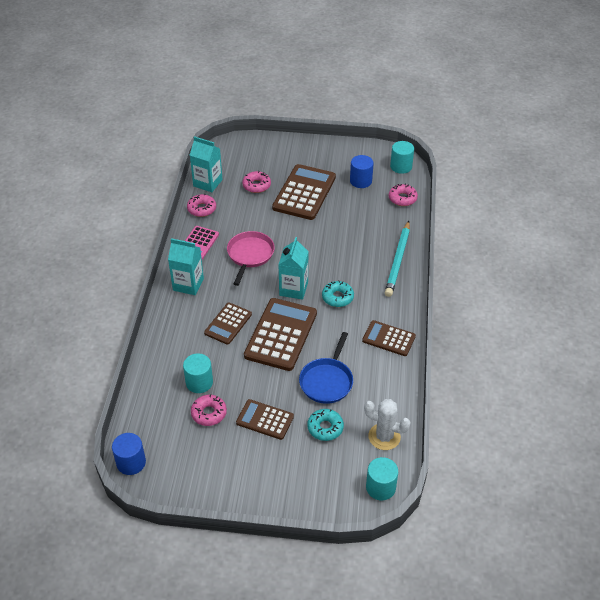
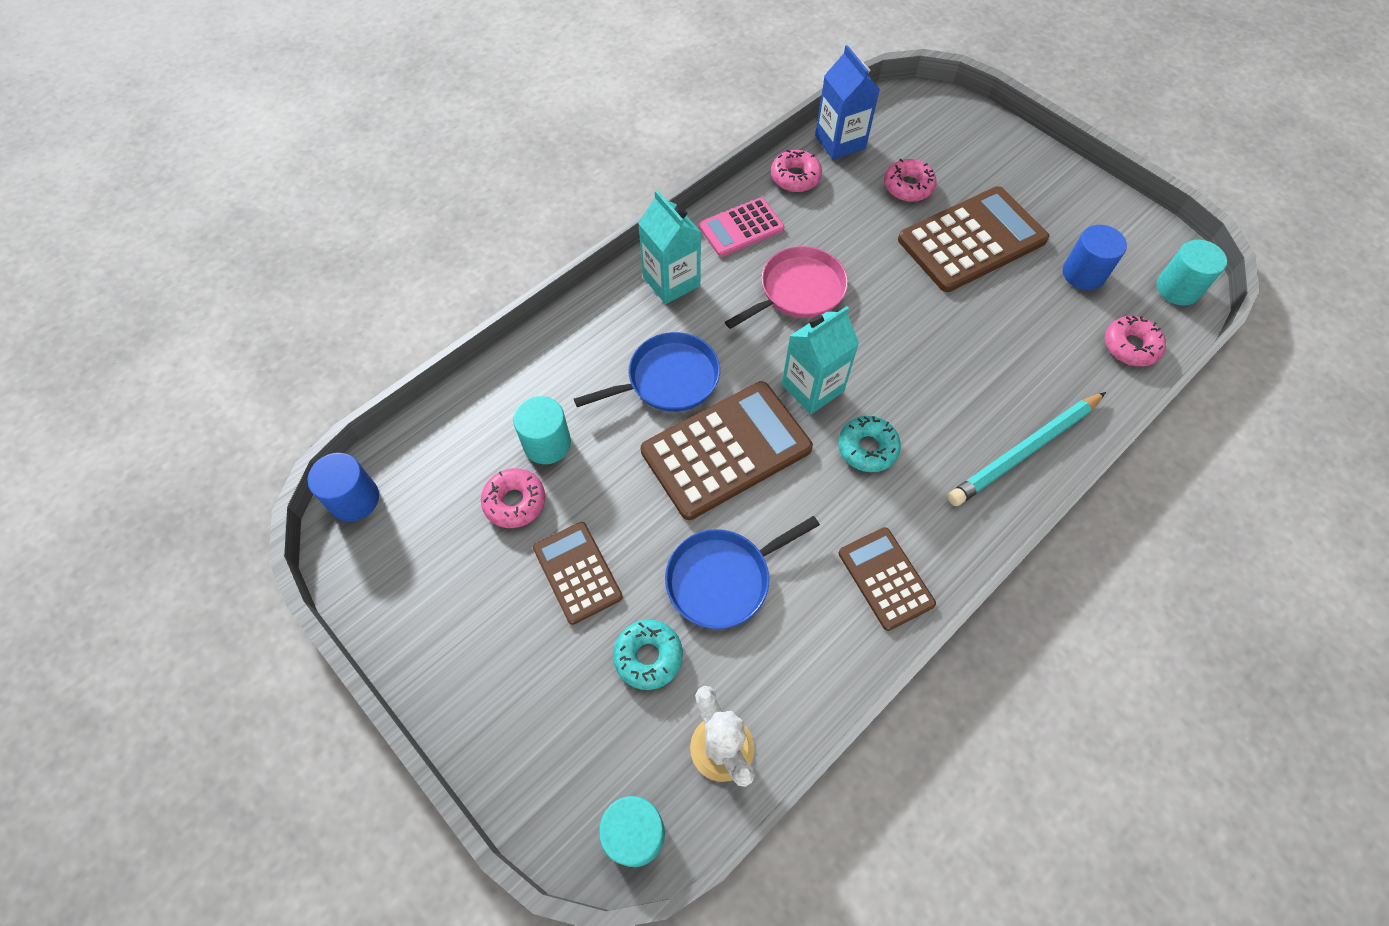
camera: 40 degrees right, 15 degrees up
turquoise carton [190,136,223,192] -> blue carton [815,45,880,160]
brown calculator [204,303,252,345] -> blue pan [574,332,720,412]

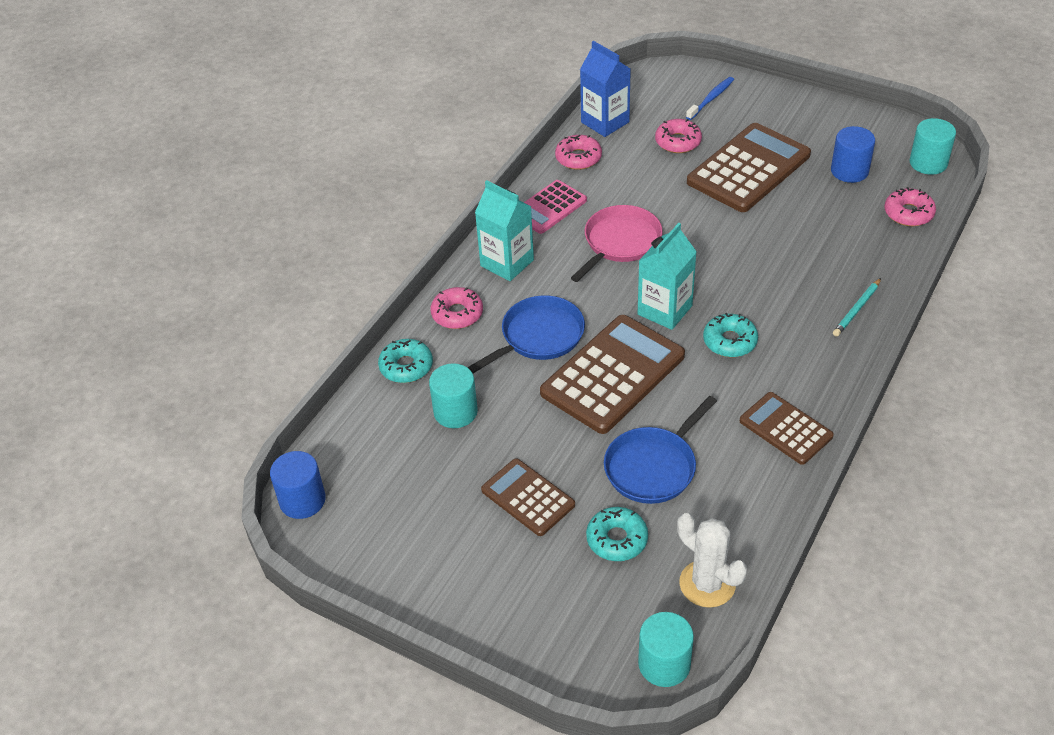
camera: 15 degrees left, 15 degrees down
pink donut [481,468,545,528] -> pink donut moved to [431,287,483,329]
turquoise pencil [947,392,1106,506] -> turquoise pencil [833,278,881,337], size x0.52
none -> turquoise donut [378,339,433,383]
none -> blue toothbrush [686,77,734,120]

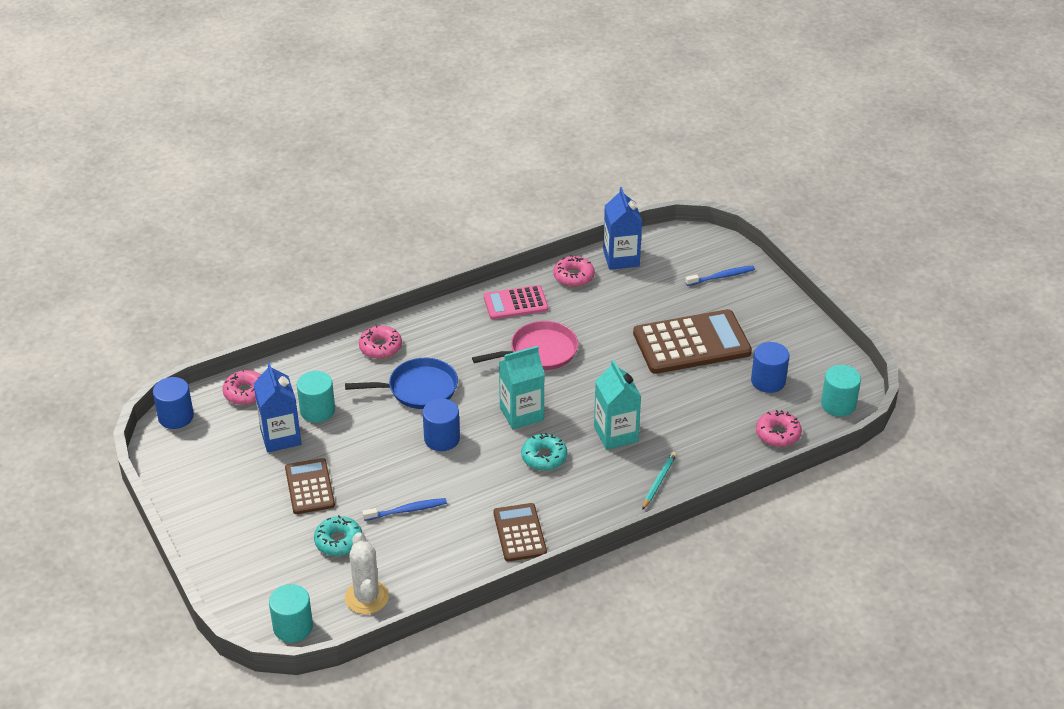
camera: 30 degrees right, 5 degrees down
turquoise donut [378,339,433,383] -> none
turquoise carton [475,180,534,281] -> turquoise carton moved to [594,360,641,450]
brown calculator [540,315,685,434] -> blue cylinder [423,399,460,451]
blue pan [604,396,717,504] -> blue toothbrush [362,498,447,521]
pink donut [655,119,702,153] -> pink donut moved to [222,369,261,405]
turquoise pencil [833,278,881,337] -> turquoise pencil turned 135 degrees clockwise [642,452,677,510]
none -> blue carton [253,362,301,452]

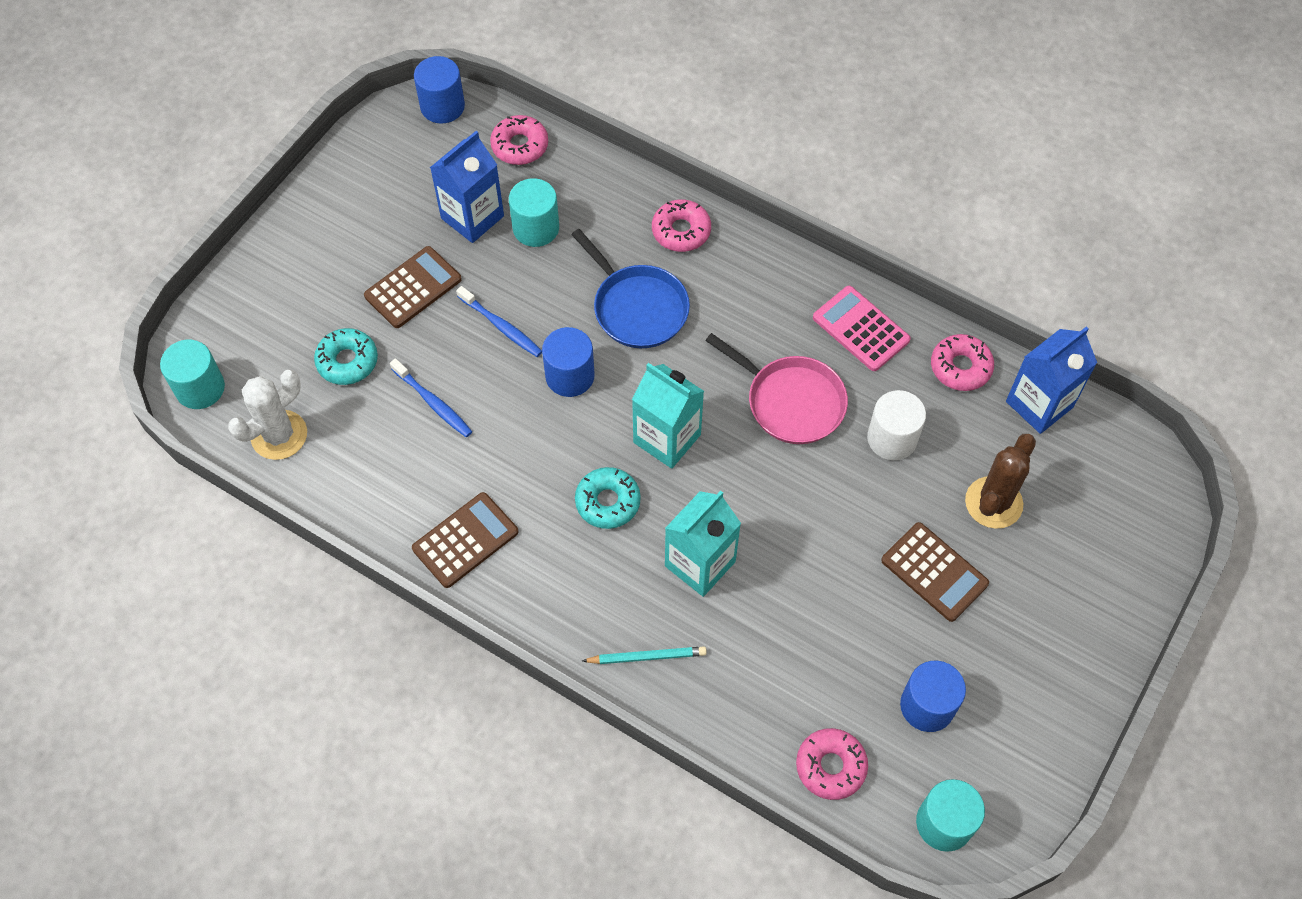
camera: 60 degrees right, 20 degrees up
brown calculator [633,309,752,374] -> brown calculator [881,522,989,622], size x0.58
blue toothbrush [685,266,755,286] -> blue toothbrush moved to [456,286,542,357]
none -> white cylinder [867,390,926,460]
none -> brown cactus [965,434,1036,529]

